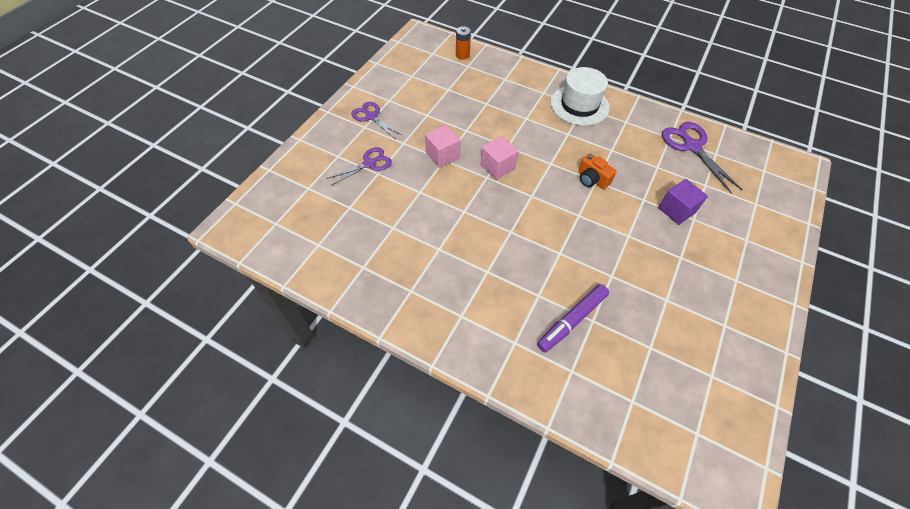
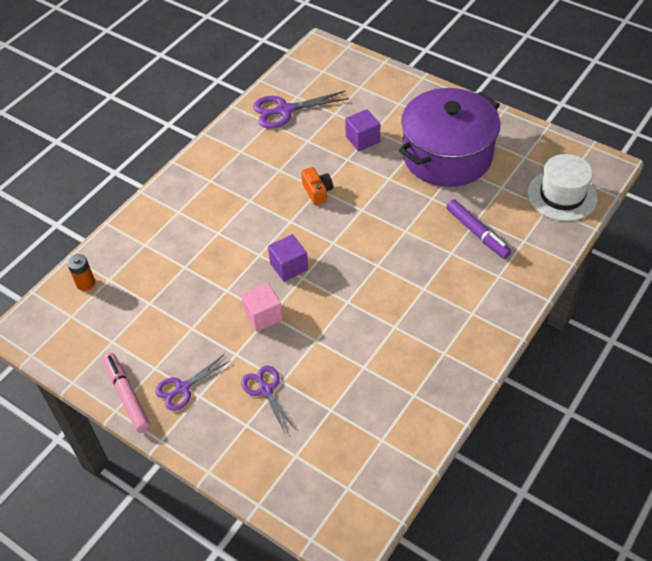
camera: 80 degrees left, 5 degrees down
pink cube [480,136,519,180] -> purple cube [268,234,308,282]
white hat [550,67,610,126] -> white hat moved to [527,154,598,221]
orange camera [578,153,616,189] -> orange camera turned 75 degrees counterclockwise [301,167,333,205]
none -> pink marker [103,353,150,432]
none -> purple pot [399,88,500,187]

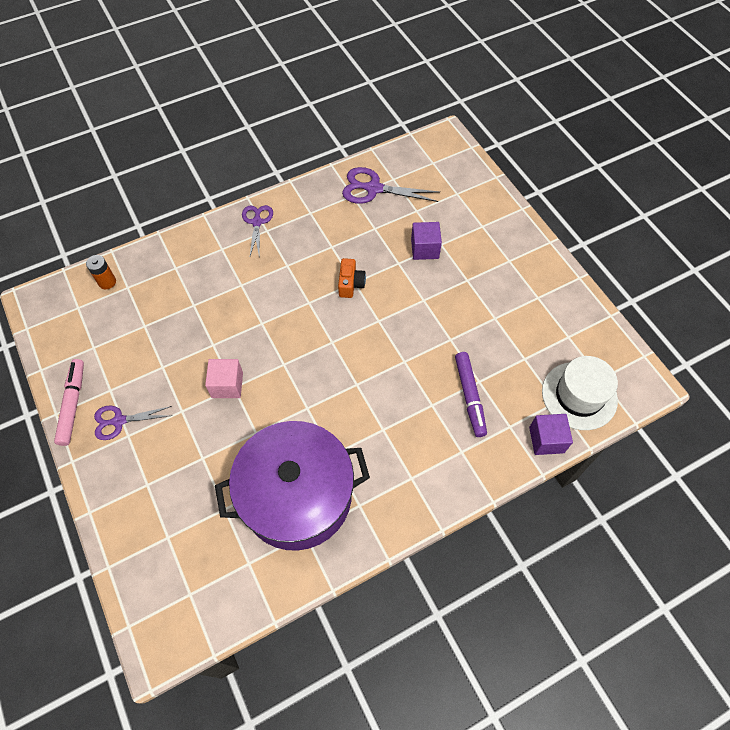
camera: 25 degrees right, 10 degrees up
purple scissors [241,366,296,433] -> purple scissors moved to [242,205,273,256]
purple cube [268,234,308,282] -> purple cube moved to [529,414,573,455]
purple pot [399,88,500,187] -> purple pot moved to [215,421,370,551]

